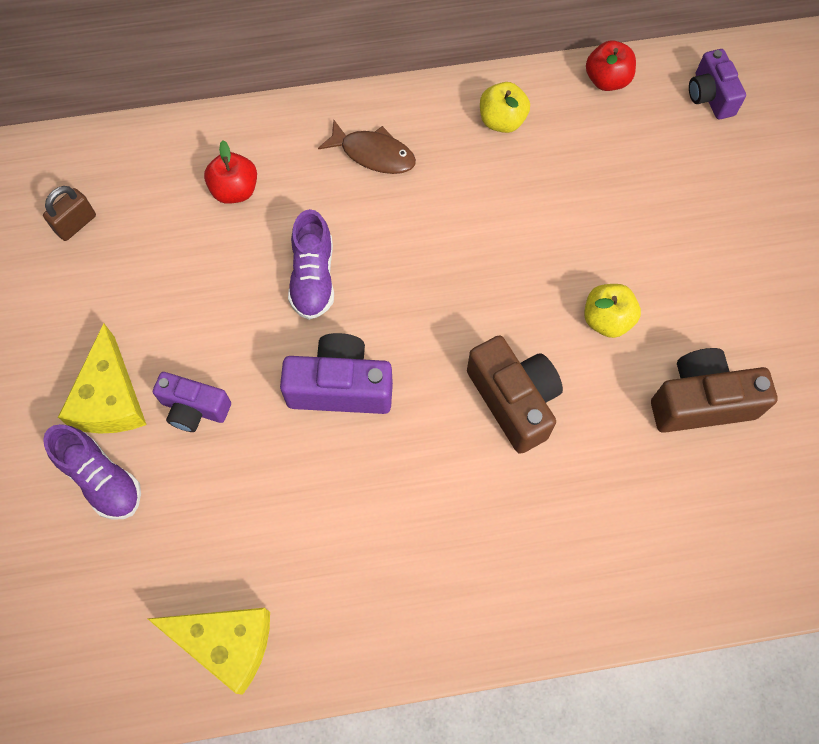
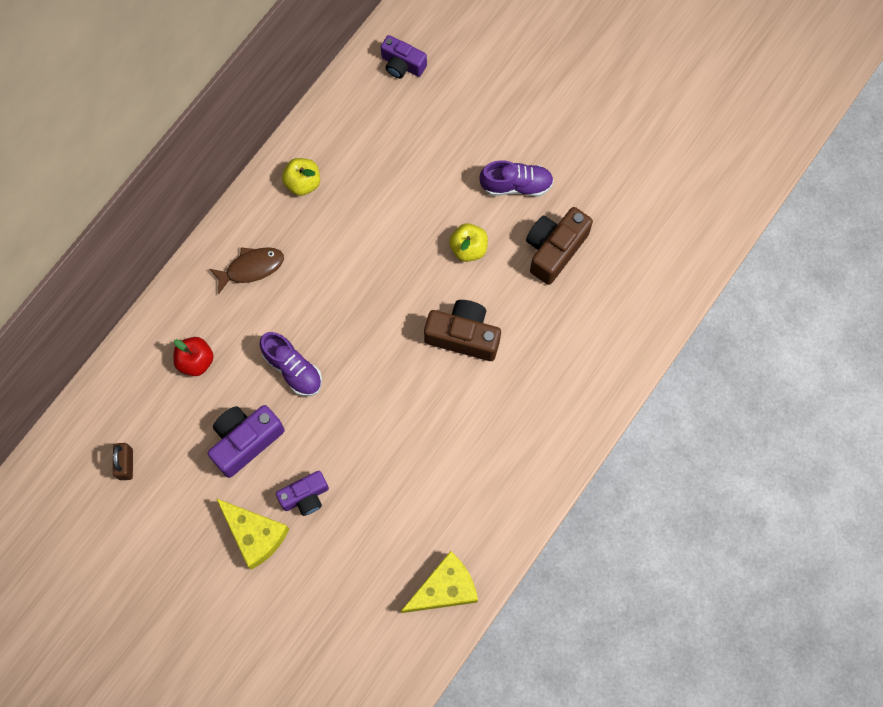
camera: 45 degrees left, 5 degrees up
purple shoe [43,424,141,520] -> purple shoe moved to [479,160,554,197]
purple camera [280,333,393,414] -> purple camera moved to [208,405,285,478]
red apple [586,40,636,91] -> none

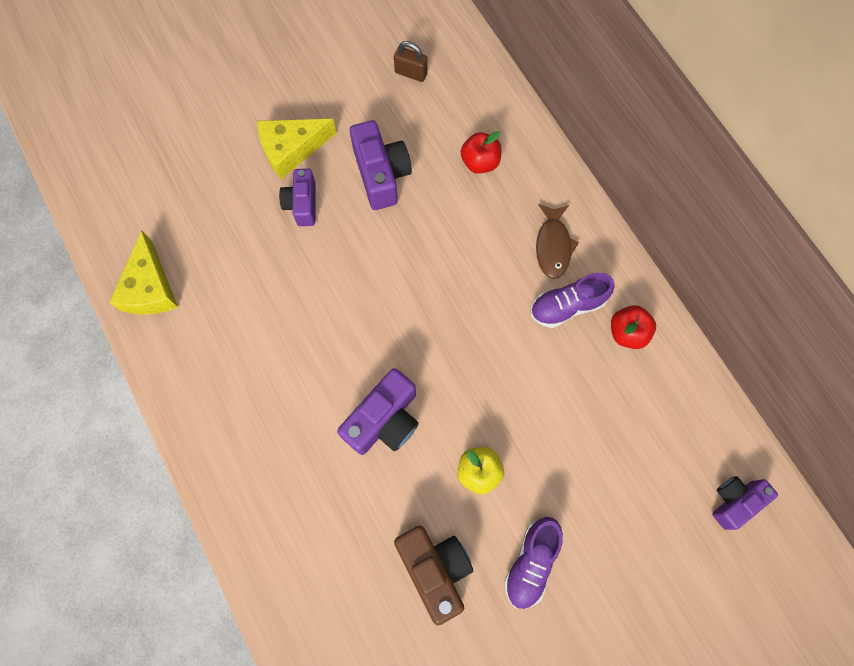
camera: 115 degrees right, 0 degrees up
purple shoe [260,332,322,396] -> purple shoe moved to [531,273,615,328]
yellow apple [282,158,320,196] -> red apple [611,305,656,349]
brown camera [424,300,501,361] -> purple camera [337,368,419,455]

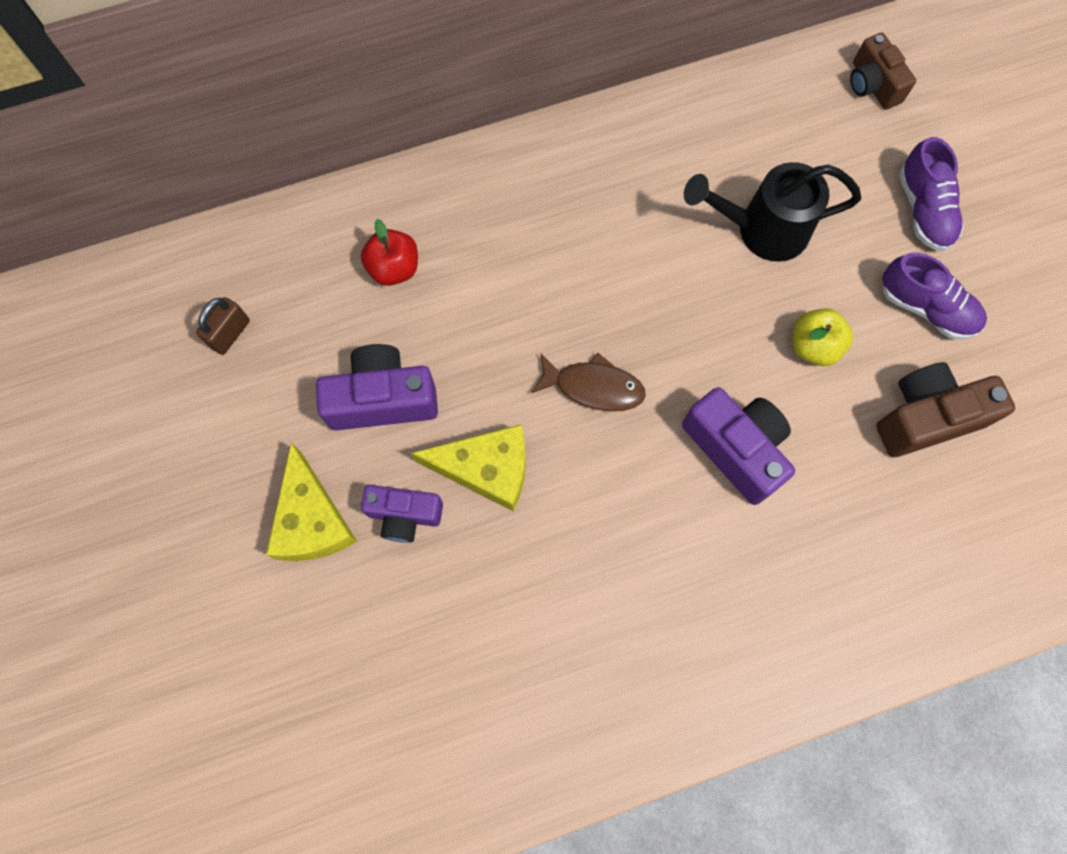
camera: 80 degrees left, 0 degrees up
yellow cheese [109,231,178,315] -> yellow cheese moved to [411,424,526,511]
purple shoe [531,273,615,328] -> purple shoe moved to [899,137,964,251]
brown fish [536,204,579,279] -> brown fish moved to [531,353,646,411]
red apple [611,305,656,349] -> none
purple camera [712,476,778,530] -> brown camera [850,33,916,109]
none -> black watering can [684,162,861,262]

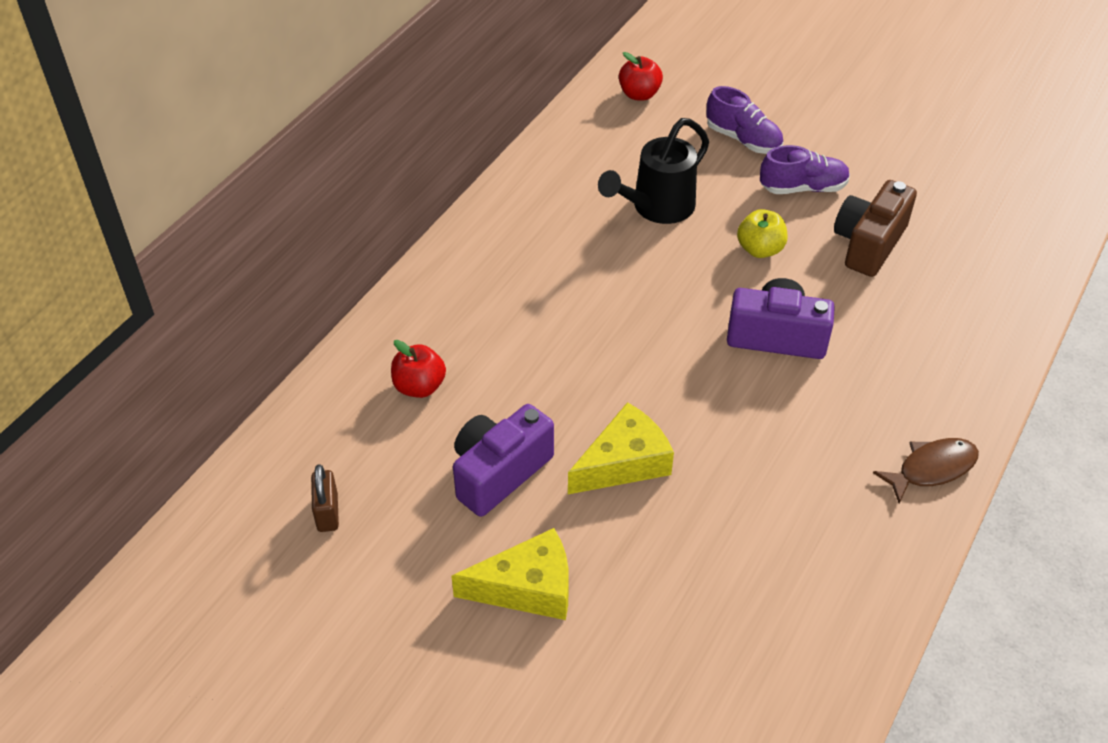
camera: 40 degrees left, 25 degrees down
yellow cheese [266,442,357,561] -> yellow cheese turned 45 degrees counterclockwise [451,528,569,620]
purple camera [361,485,443,543] -> none
brown fish [531,353,646,411] -> brown fish moved to [873,438,979,504]
brown camera [850,33,916,109] -> red apple [619,52,663,101]

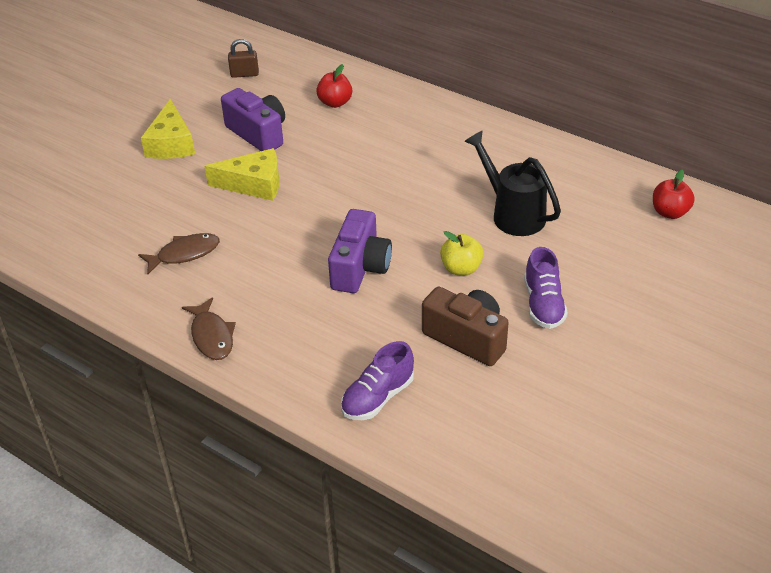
camera: 95 degrees right, 5 degrees down
yellow cheese [568,402,674,494] -> yellow cheese turned 60 degrees counterclockwise [204,148,280,201]
purple shoe [707,86,783,154] -> purple shoe moved to [341,341,414,420]
none -> brown fish [138,233,220,274]

